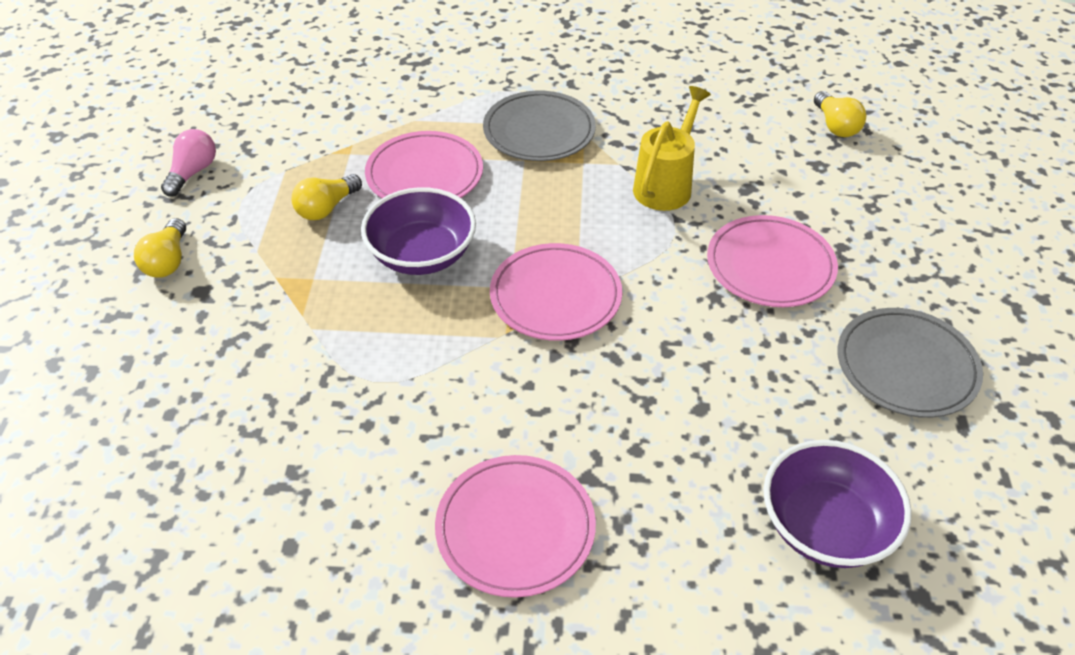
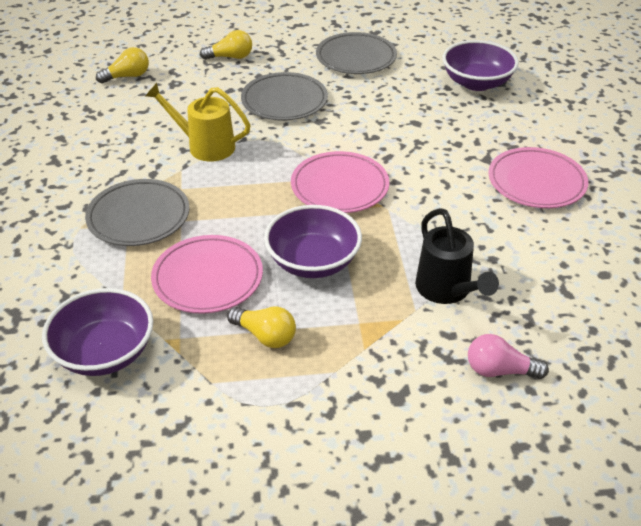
camera: 100 degrees left, 5 degrees down
yellow light bulb [134,218,186,278] -> yellow light bulb moved to [200,30,252,60]
pink light bulb [161,129,216,197] -> pink light bulb moved to [468,334,549,379]
pink plate [707,215,838,307] -> grey plate [241,72,328,121]
none -> purple bowl [42,288,154,376]
none -> black watering can [415,208,499,304]

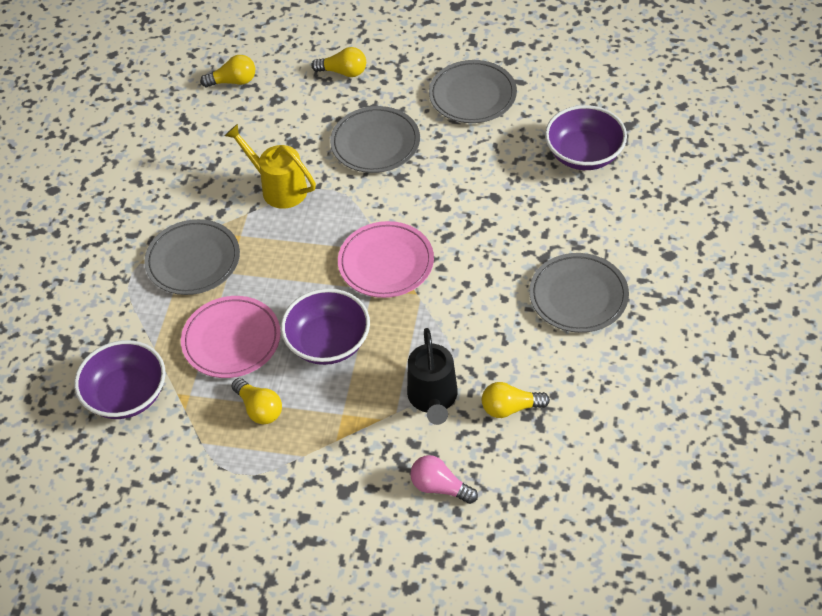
camera: 20 degrees right, 10 degrees up
pink plate [488,147,588,208] -> grey plate [529,253,629,333]
none -> yellow light bulb [482,382,550,418]

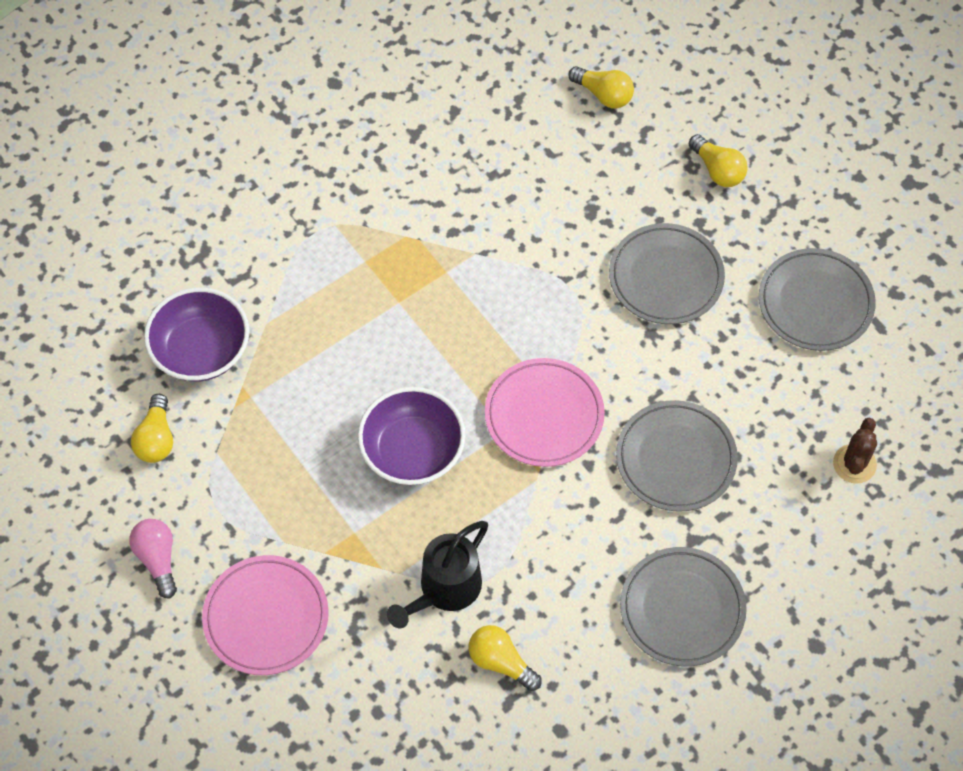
camera: 40 degrees right, 10 degrees up
grey plate [144,219,240,295] -> grey plate moved to [616,400,738,512]
pink plate [181,296,281,378] -> pink plate moved to [202,555,329,675]
yellow watering can [225,124,316,209] -> none
yellow light bulb [232,378,282,424] -> yellow light bulb moved to [131,394,173,463]
pink light bulb [410,455,478,504] -> pink light bulb moved to [129,519,177,598]
purple bowl [545,105,627,170] -> brown cactus [833,418,877,483]

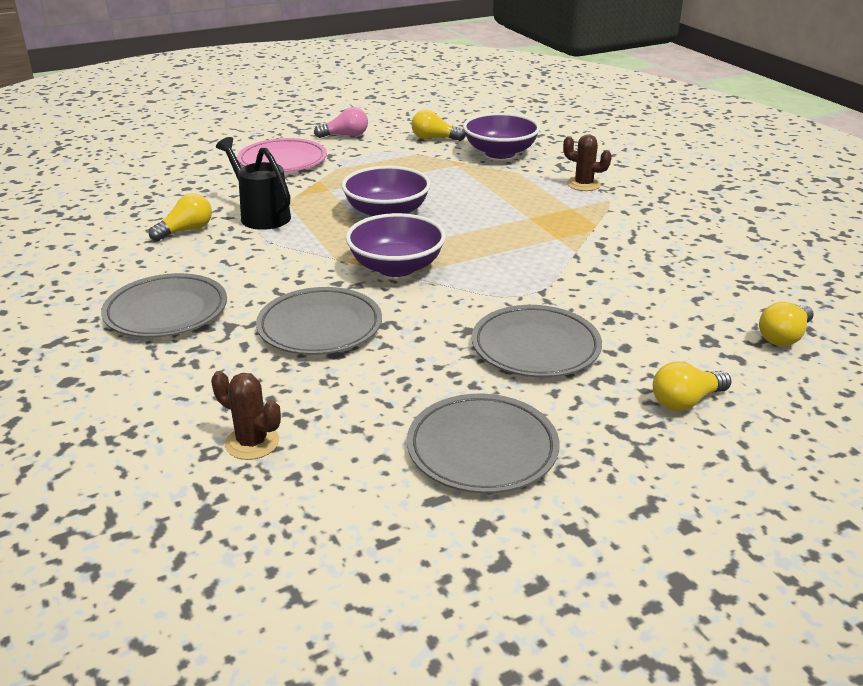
camera: 100 degrees right, 30 degrees down
pink plate [485,358,605,467] -> purple bowl [346,213,446,277]
none -> brown cactus [563,134,612,191]

